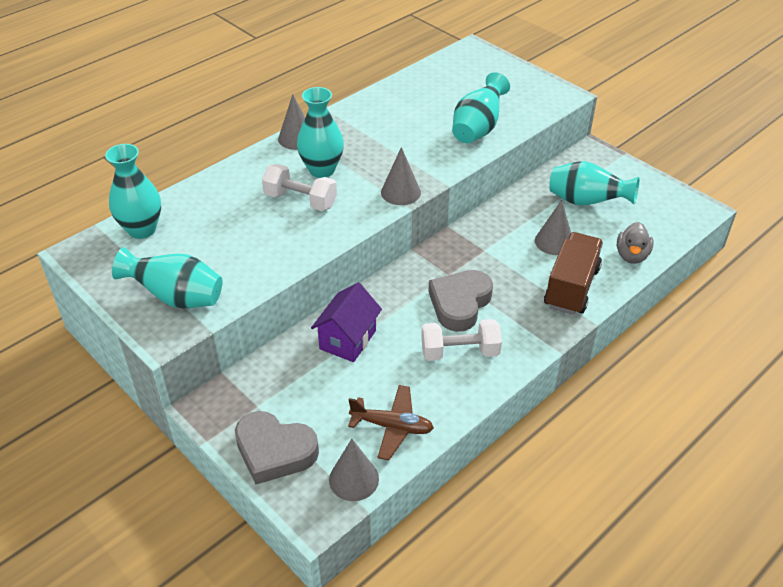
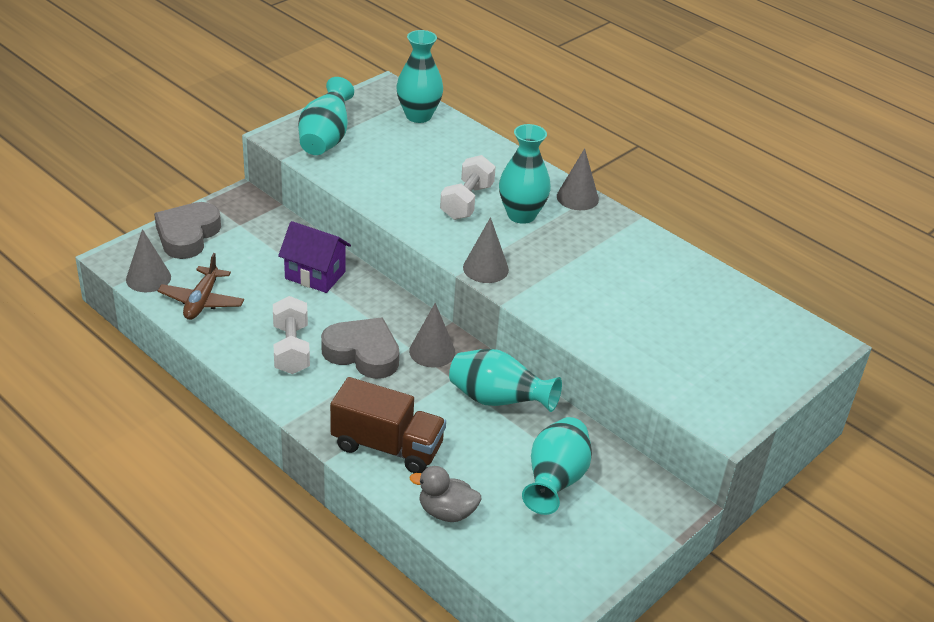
camera: 85 degrees right, 5 degrees down
turquoise vase [452,72,510,143] -> turquoise vase moved to [449,349,562,412]
grey cone [535,200,571,255] -> grey cone moved to [409,303,455,368]

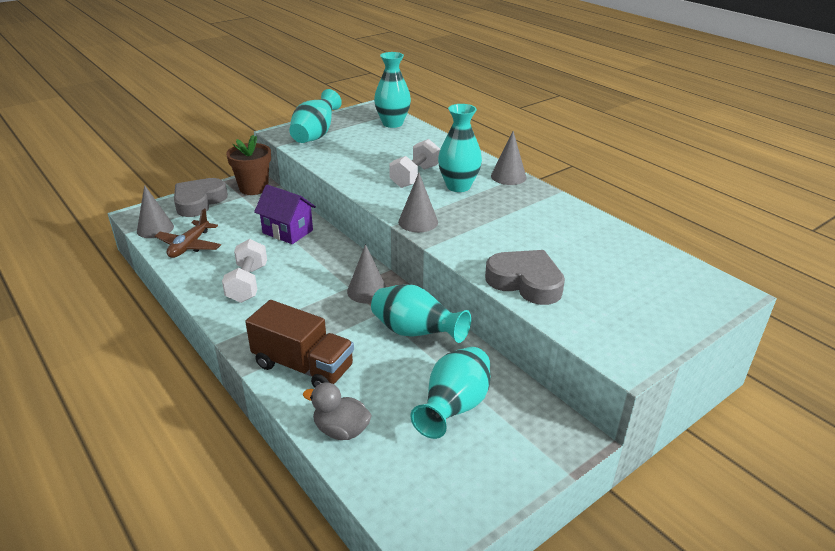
camera: 10 degrees right, 5 degrees down
grey heart [321,318,399,379] -> grey heart moved to [485,250,565,305]
none -> brown flower pot [226,135,271,195]

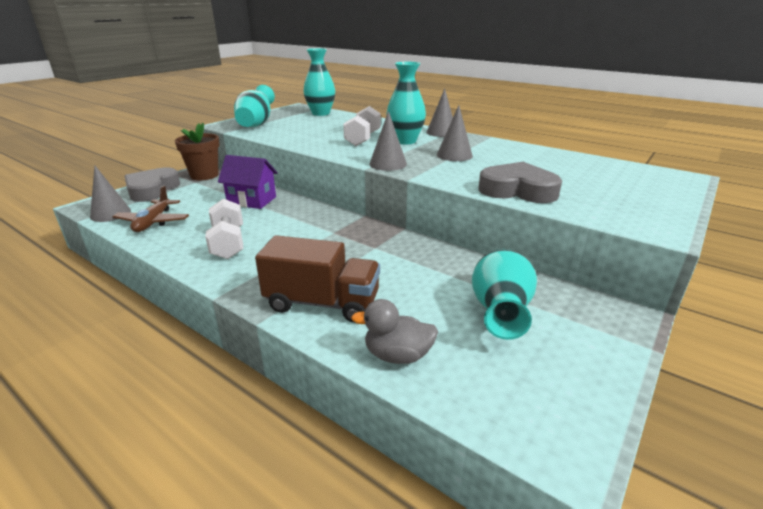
camera: 15 degrees left, 5 degrees down
grey cone [347,244,386,303] -> grey cone moved to [437,105,473,161]
turquoise vase [371,284,471,343] -> none

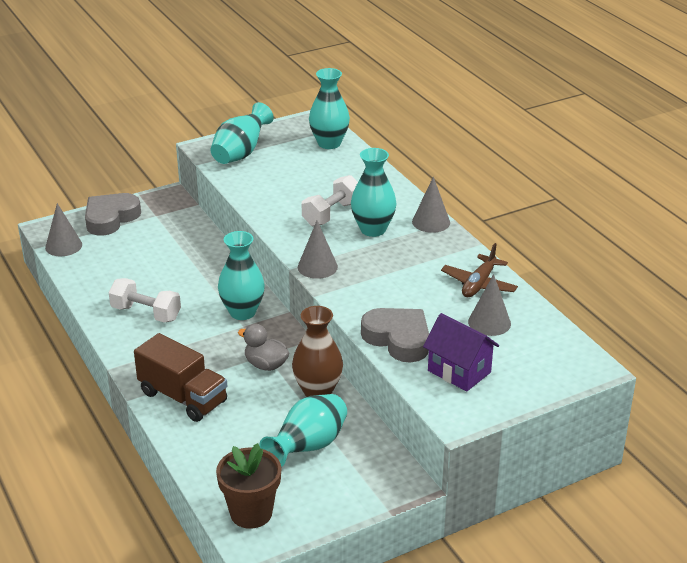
camera: 25 degrees right, 5 degrees up
brown plane [112,185,189,232] -> brown plane moved to [441,243,518,297]
brown flower pot [175,123,220,180] -> brown flower pot moved to [216,443,281,529]
white dumbbell [205,199,243,259] -> white dumbbell turned 75 degrees counterclockwise [109,278,181,323]
purple house [218,155,278,209] -> purple house moved to [423,313,499,391]
grey duck [351,299,439,364] -> grey duck moved to [238,324,289,371]
grey cone [437,105,473,161] -> grey cone moved to [468,274,511,336]
none -> turquoise vase [218,231,265,320]
none -> brown vase [292,306,343,397]

